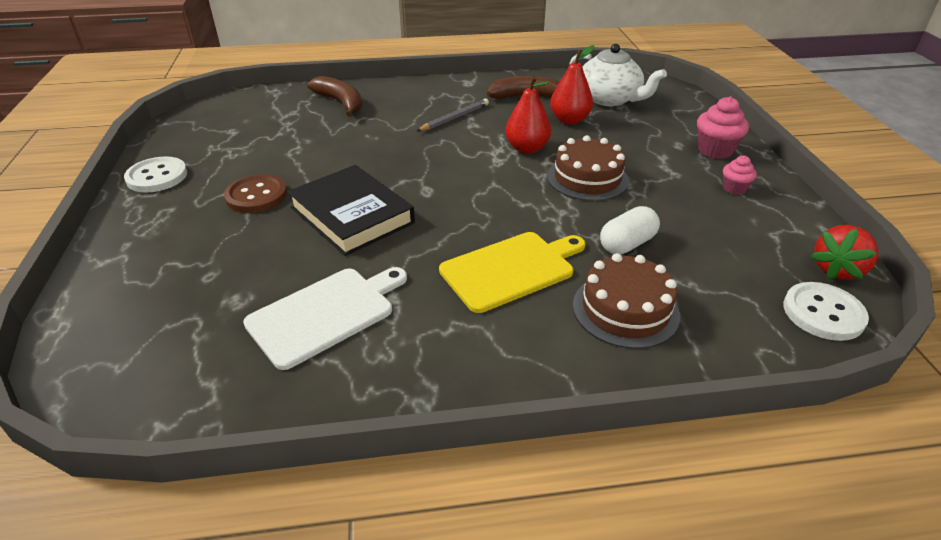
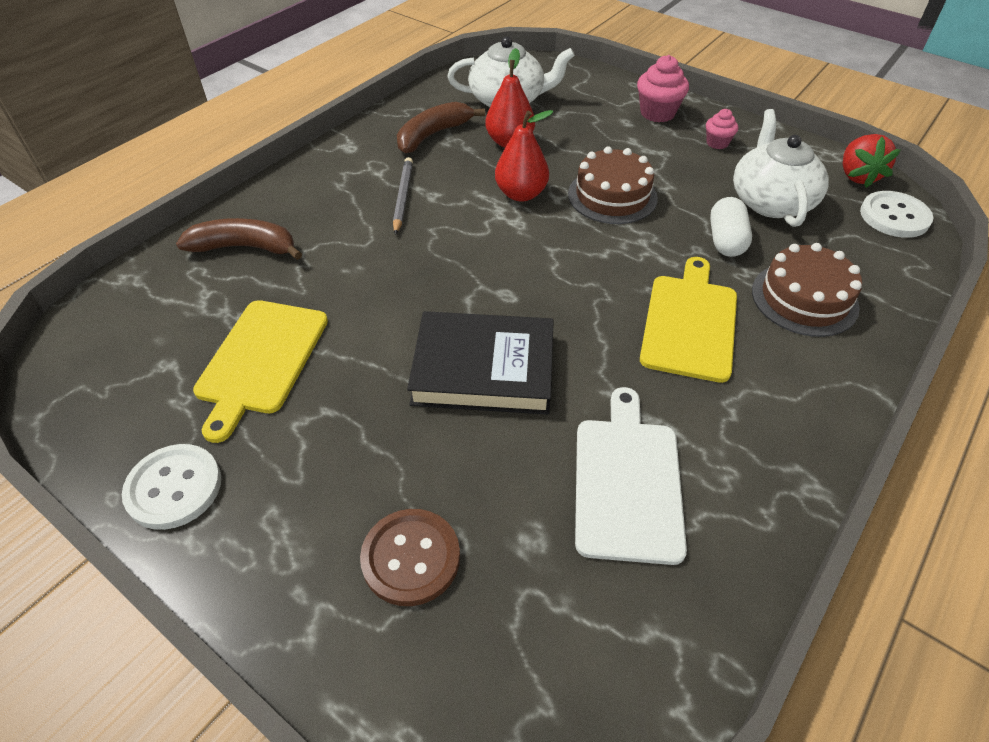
camera: 45 degrees left, 10 degrees up
brown button [224,174,287,213] -> brown button moved to [360,509,460,606]
none -> yellow cutting board [193,300,328,443]
none -> white teapot [733,109,829,227]

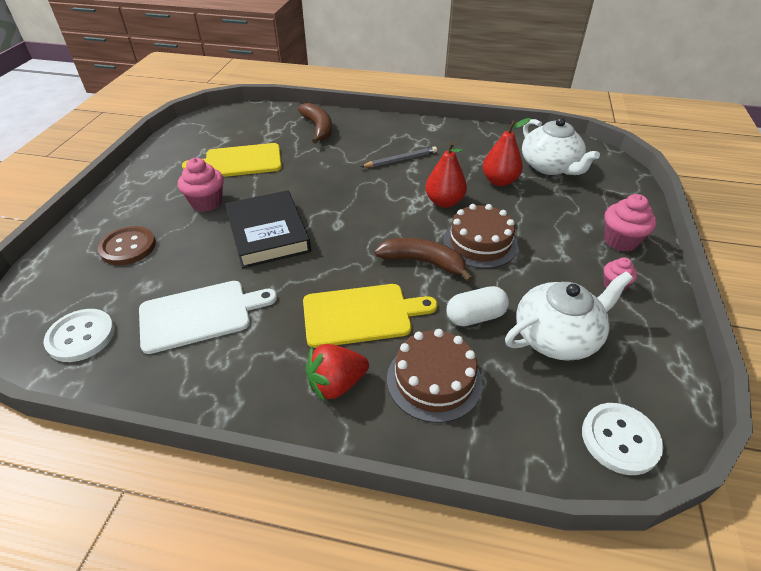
camera: 65 degrees right, 5 degrees down
white button [122,444,221,530] -> white button moved to [44,309,115,362]
brown banana [397,102,485,153] -> brown banana moved to [374,238,473,282]
red strawberry [843,134,900,188] -> red strawberry moved to [306,344,369,402]
none -> pink cupcake [178,158,224,212]

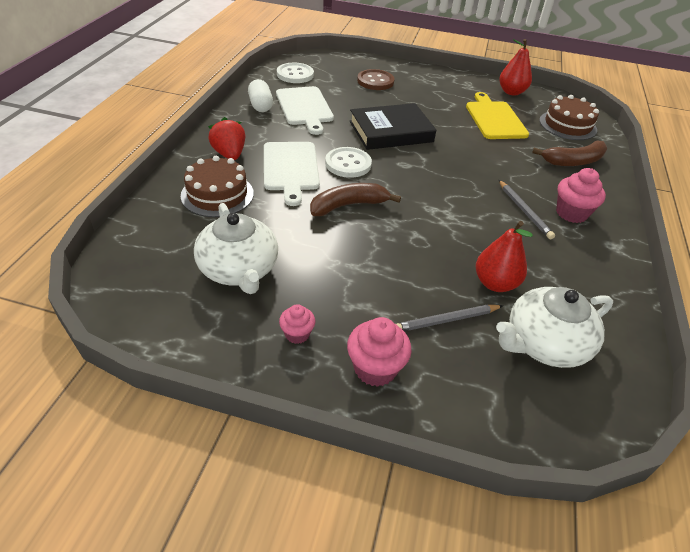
camera: 90 degrees right, 0 degrees up
pink cupcake [178,158,224,212] -> pink cupcake moved to [556,168,606,223]
yellow cutting board [303,284,437,348] -> white cutting board [264,142,320,206]
brown banana [374,238,473,282] -> brown banana turned 135 degrees counterclockwise [310,183,401,216]
red pear [425,142,467,208] -> red pear moved to [499,39,532,95]
brown cake [443,204,518,268] -> brown cake moved to [540,95,599,140]
white capsule [446,286,509,326] -> white capsule moved to [248,79,273,112]
white button [582,403,663,475] -> white button moved to [325,147,372,178]
none -> grey pencil [396,305,503,331]

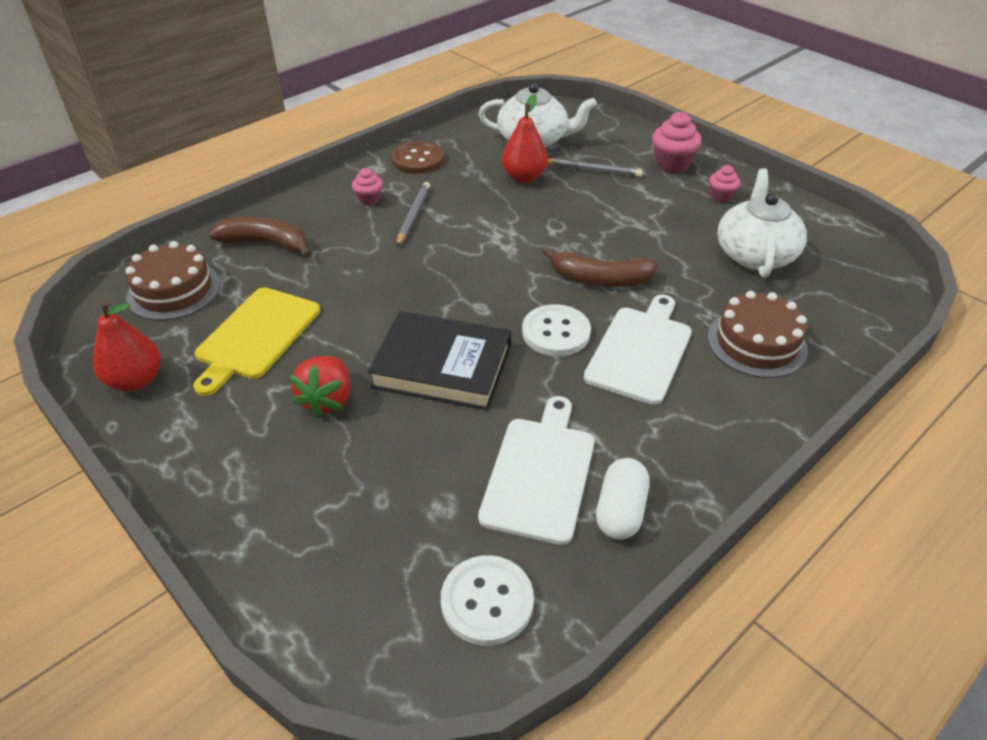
camera: 145 degrees left, 0 degrees up
red strawberry [208,117,245,160] -> red strawberry moved to [289,356,351,418]
brown button [357,69,395,90] -> brown button moved to [391,141,444,174]
pink cupcake [556,168,606,223] -> pink cupcake [352,168,383,206], size x0.60

